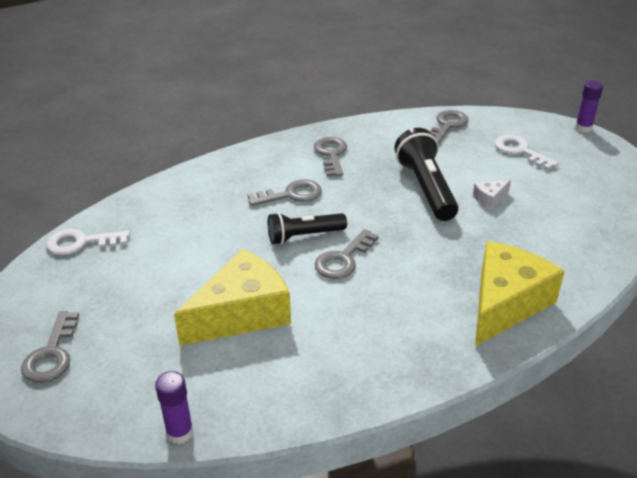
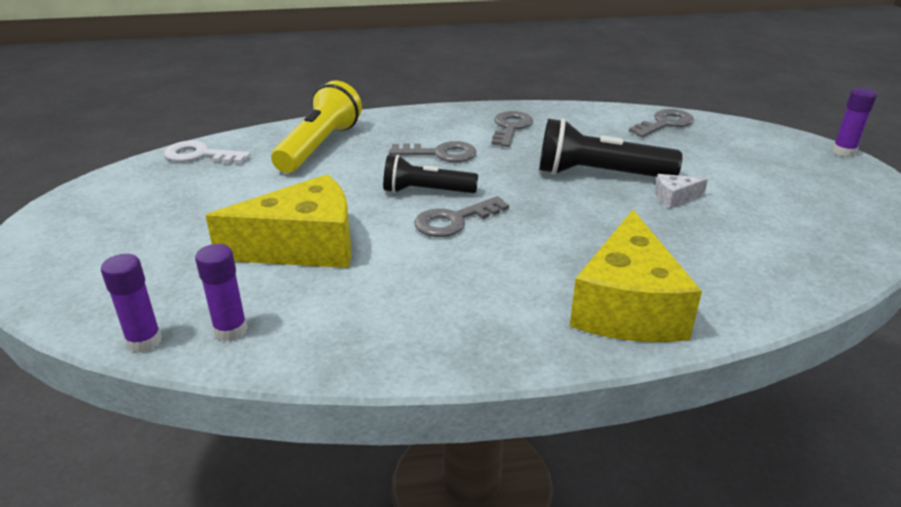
camera: 20 degrees right, 5 degrees down
grey key [21,311,79,383] -> none
black flashlight [395,128,458,221] -> black flashlight turned 90 degrees counterclockwise [539,118,683,177]
yellow cheese [475,241,565,346] -> yellow cheese turned 135 degrees clockwise [570,210,702,342]
white key [495,135,559,170] -> none
none -> purple glue stick [195,244,248,341]
none -> yellow flashlight [271,81,362,173]

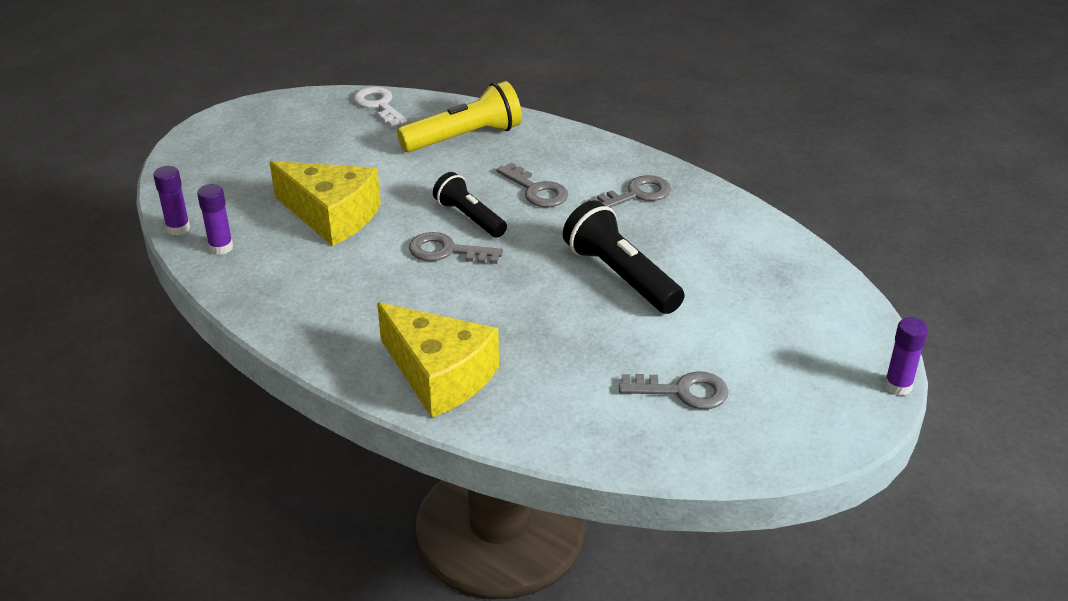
camera: 45 degrees right, 5 degrees up
yellow cheese [570,210,702,342] -> yellow cheese turned 105 degrees counterclockwise [377,302,499,418]
grey key [629,109,694,137] -> grey key moved to [619,372,729,409]
white cheese [655,174,708,208] -> none

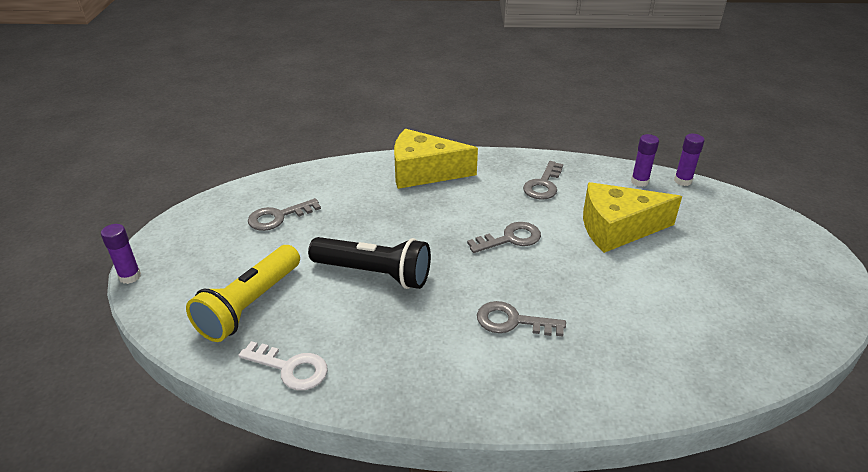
camera: 145 degrees right, 0 degrees up
white key [354,87,408,127] -> white key moved to [239,341,328,390]
yellow flashlight [397,81,522,152] -> yellow flashlight moved to [186,245,300,342]
black flashlight [433,172,507,238] -> none
grey key [588,175,671,208] -> grey key moved to [523,161,563,200]

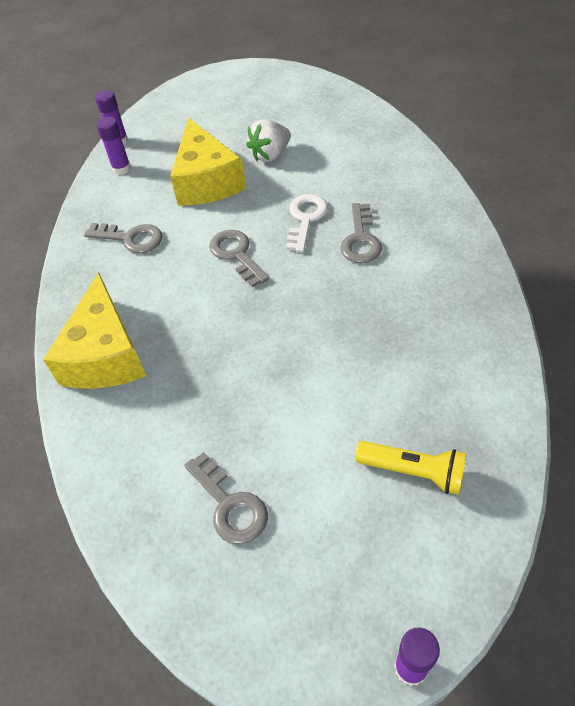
camera: 95 degrees left, 15 degrees up
yellow flashlight [186,245,300,342] -> yellow flashlight [355,441,467,495], size x0.66
white key [239,341,328,390] -> white key moved to [286,194,328,252]
black flashlight [308,237,431,289] -> none
none -> white strawberry [246,119,291,162]

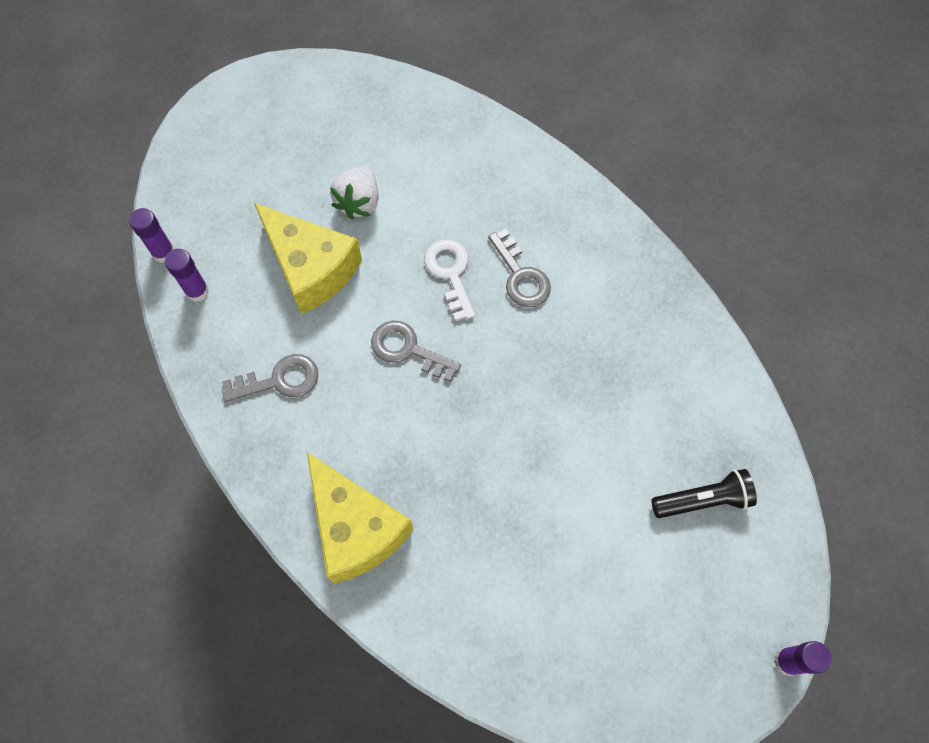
camera: 35 degrees left, 15 degrees up
grey key [184,452,268,545] -> none
yellow flashlight [355,441,467,495] -> black flashlight [651,469,757,518]

